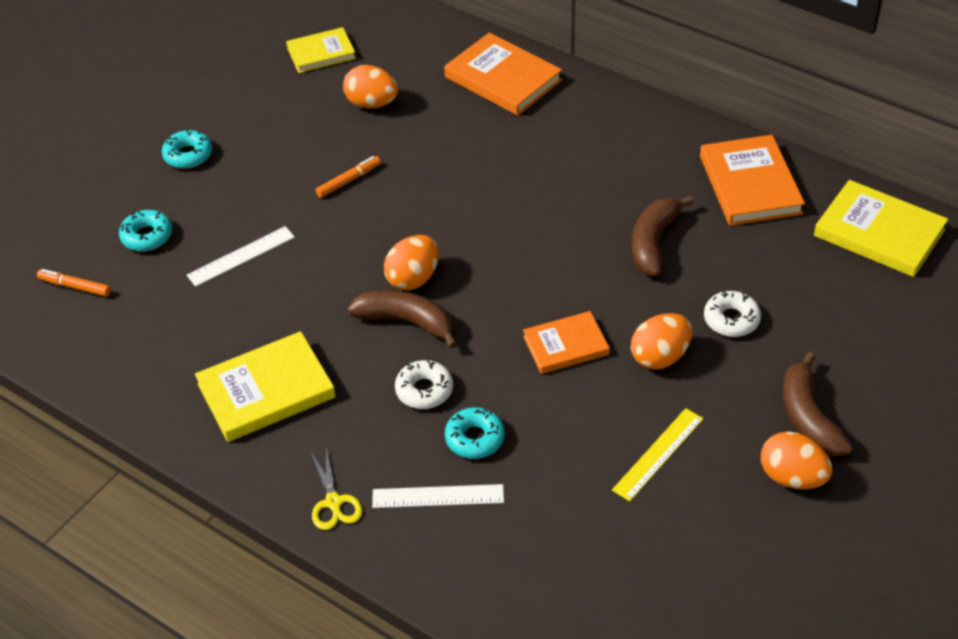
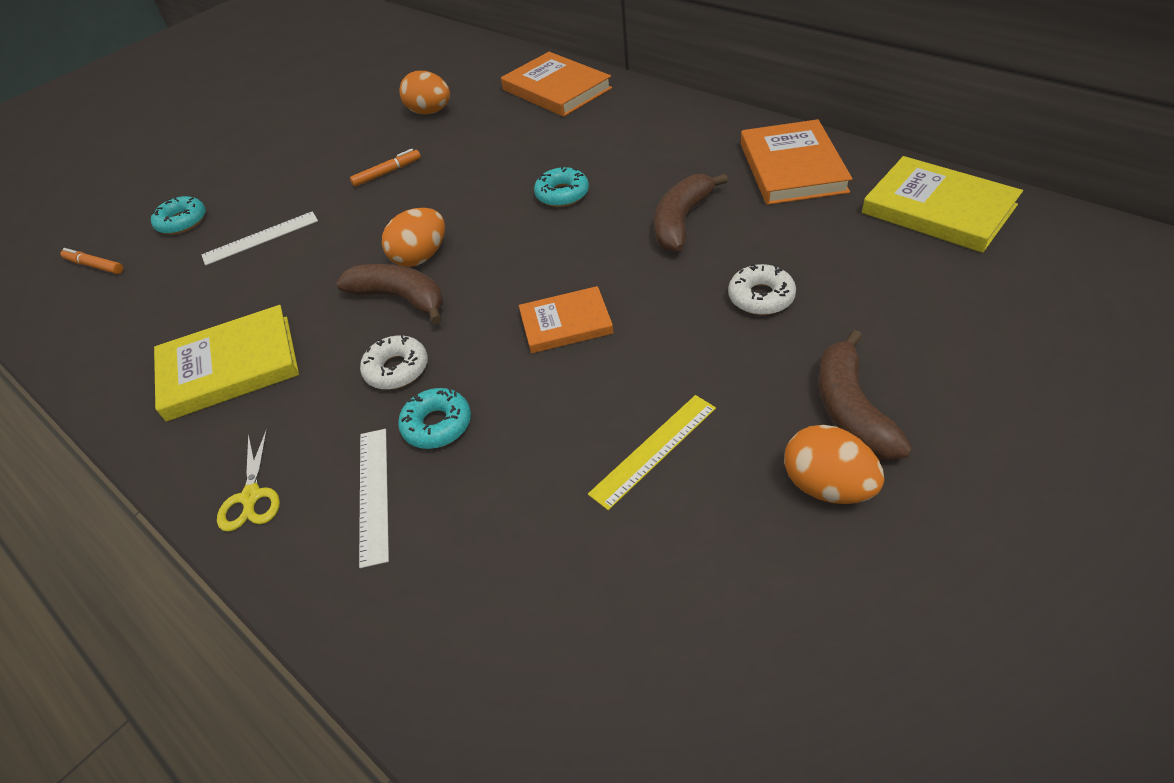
camera: 10 degrees right, 0 degrees up
turquoise donut [162,129,212,169] -> turquoise donut moved to [534,166,589,207]
yellow book [286,27,356,73] -> none
white ruler [372,484,504,508] -> white ruler turned 75 degrees clockwise [359,429,389,568]
orange egg [631,313,692,369] -> none

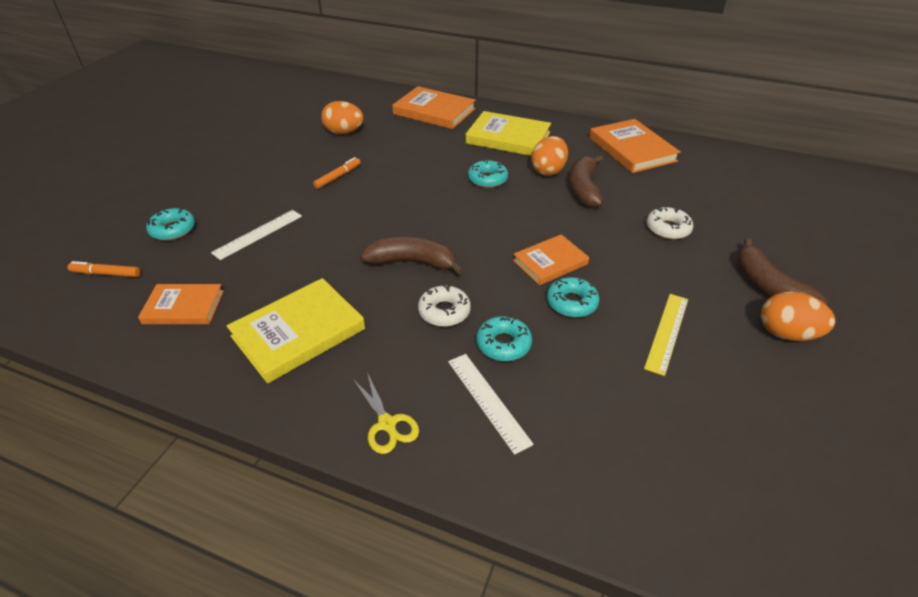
camera: 25 degrees left, 5 degrees down
orange egg [382,208,445,267] -> orange egg moved to [531,136,568,176]
yellow book [862,156,1023,253] -> yellow book moved to [466,111,551,156]
none -> orange book [138,284,224,324]
none -> turquoise donut [547,277,599,317]

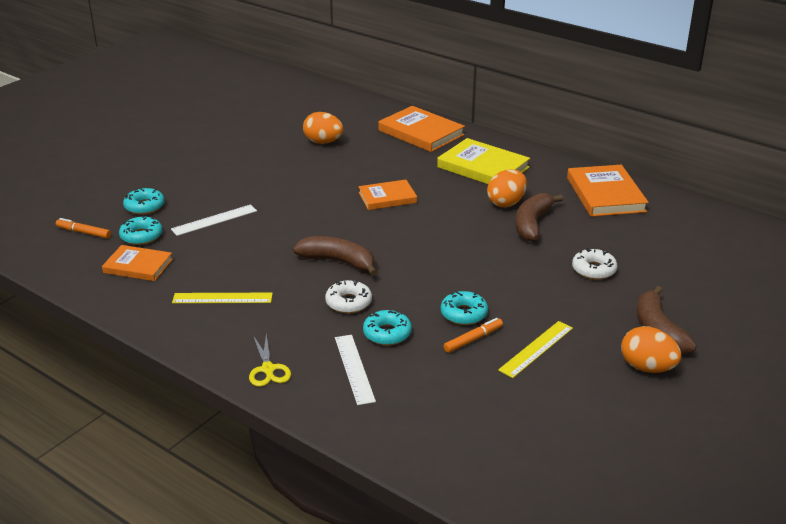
camera: 15 degrees right, 10 degrees down
yellow book [227,278,365,383] -> yellow ruler [172,293,273,303]
orange marker [313,157,361,189] -> orange marker moved to [444,318,503,353]
turquoise donut [468,160,508,188] -> turquoise donut moved to [119,216,162,245]
orange book [513,234,589,285] -> orange book moved to [359,179,417,210]

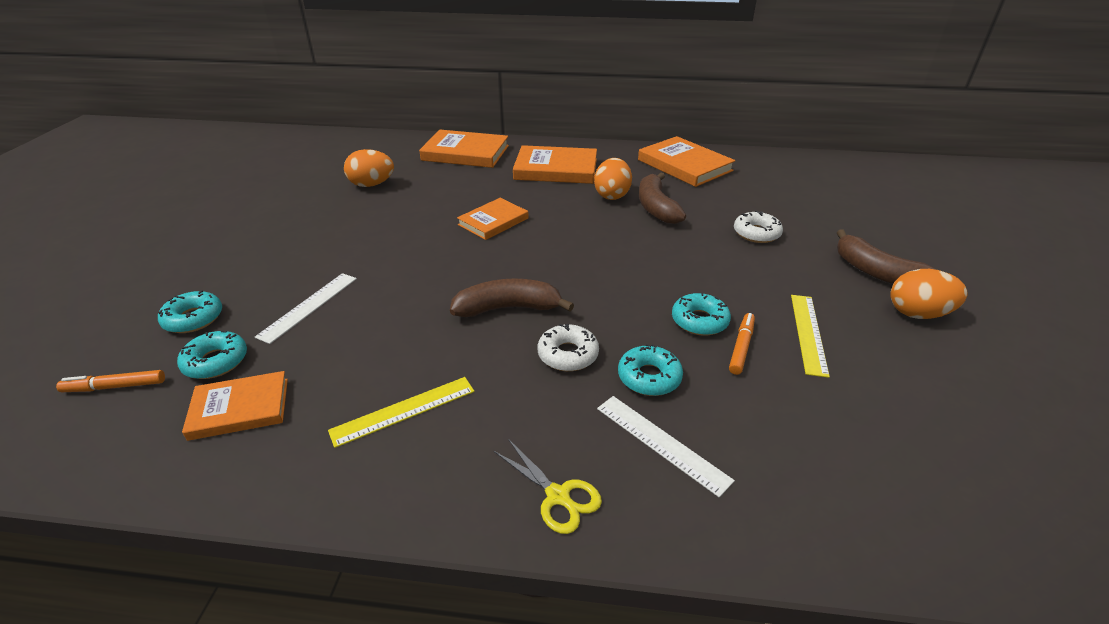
camera: 30 degrees left, 5 degrees up
yellow book [437,138,530,184] -> orange book [513,145,597,184]

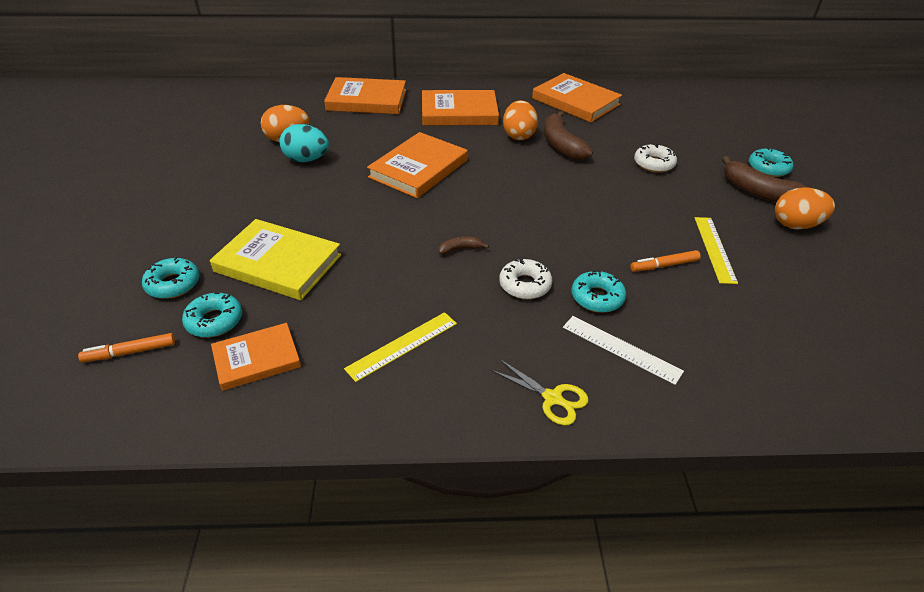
camera: 10 degrees left, 5 degrees up
white ruler [255,273,357,344] -> yellow book [210,219,341,300]
brown banana [450,279,574,317] -> brown banana [439,236,489,255], size x0.48
orange book [457,198,529,240] -> orange book [367,132,468,198], size x1.56
turquoise donut [672,292,731,336] -> turquoise donut moved to [749,148,794,177]
orange marker [729,313,755,375] -> orange marker turned 120 degrees counterclockwise [630,250,701,272]
none -> turquoise egg [280,124,329,162]

